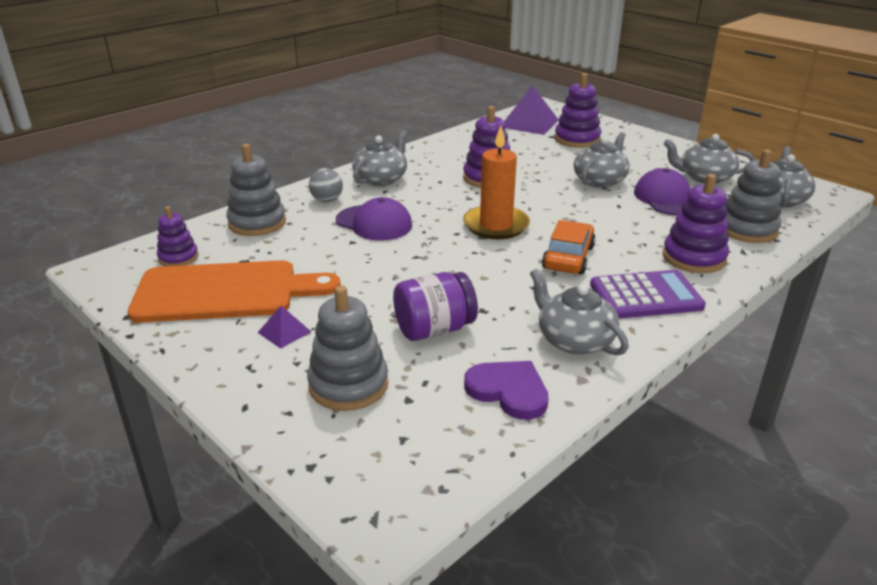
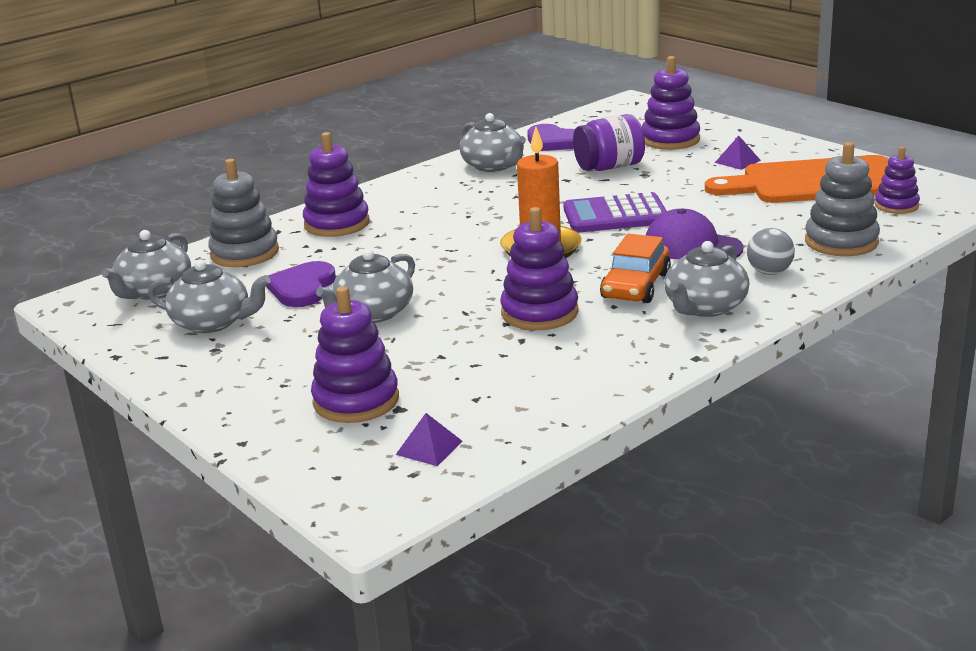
camera: 175 degrees left, 5 degrees down
grey stacking toy [307,285,388,411] -> purple stacking toy [642,56,700,150]
purple pyramid [505,85,559,135] -> purple pyramid [396,413,463,466], size x0.50
orange car [542,220,596,275] -> orange car moved to [600,234,671,303]
purple calculator [590,270,706,319] -> purple calculator moved to [563,192,667,233]
purple cap [634,168,690,216] -> purple heart [266,261,336,307]

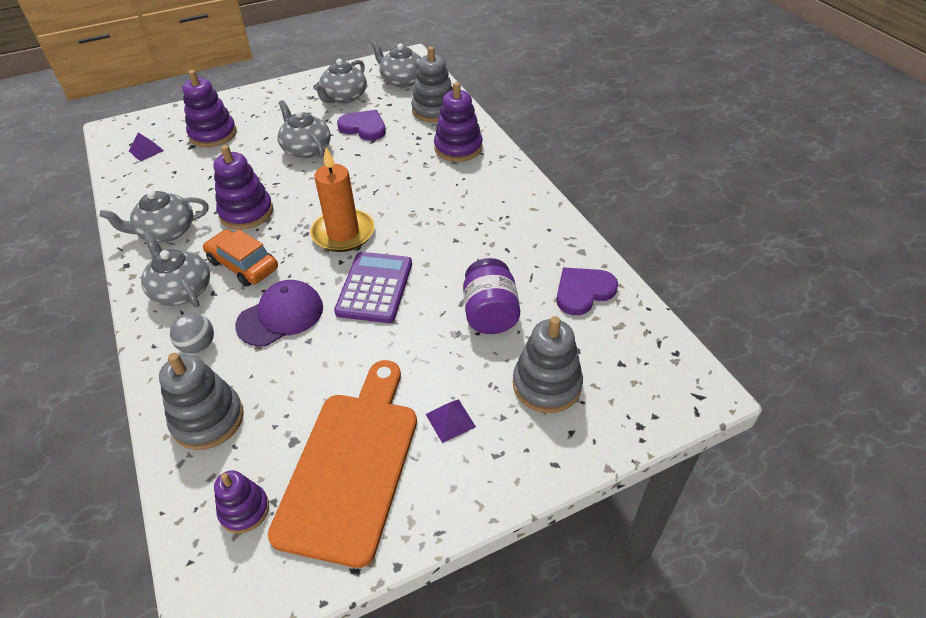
camera: 105 degrees right, 20 degrees up
grey teapot [460,113,526,172] -> grey teapot moved to [99,191,208,242]
purple stacking toy [642,56,700,150] -> grey stacking toy [513,316,583,413]

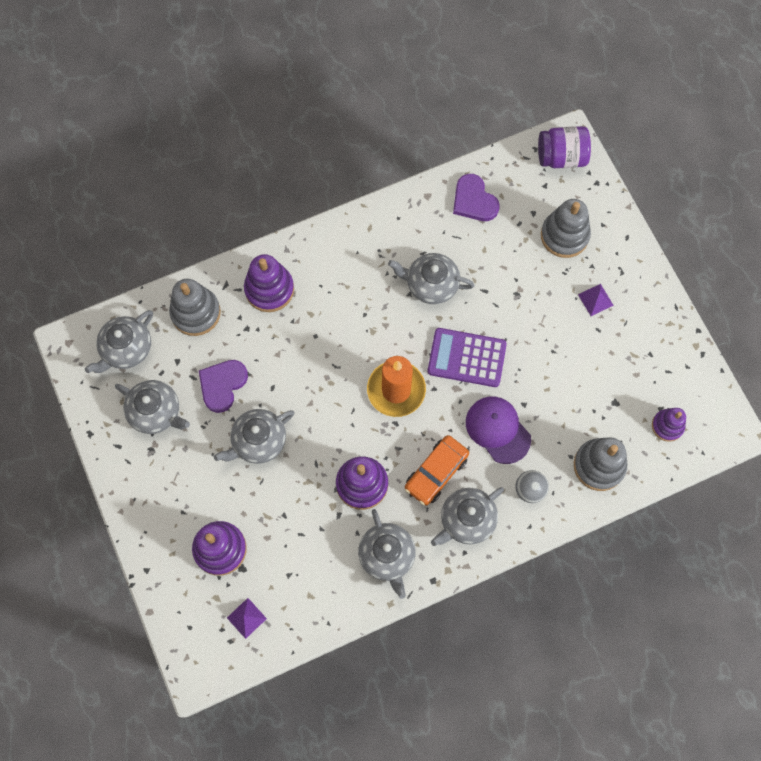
camera: 90 degrees left, 25 degrees up
orange cutting board [268,360,417,568] -> none
purple jar [463,258,520,334] -> purple jar moved to [538,126,591,168]
none -> grey teapot [388,253,475,304]

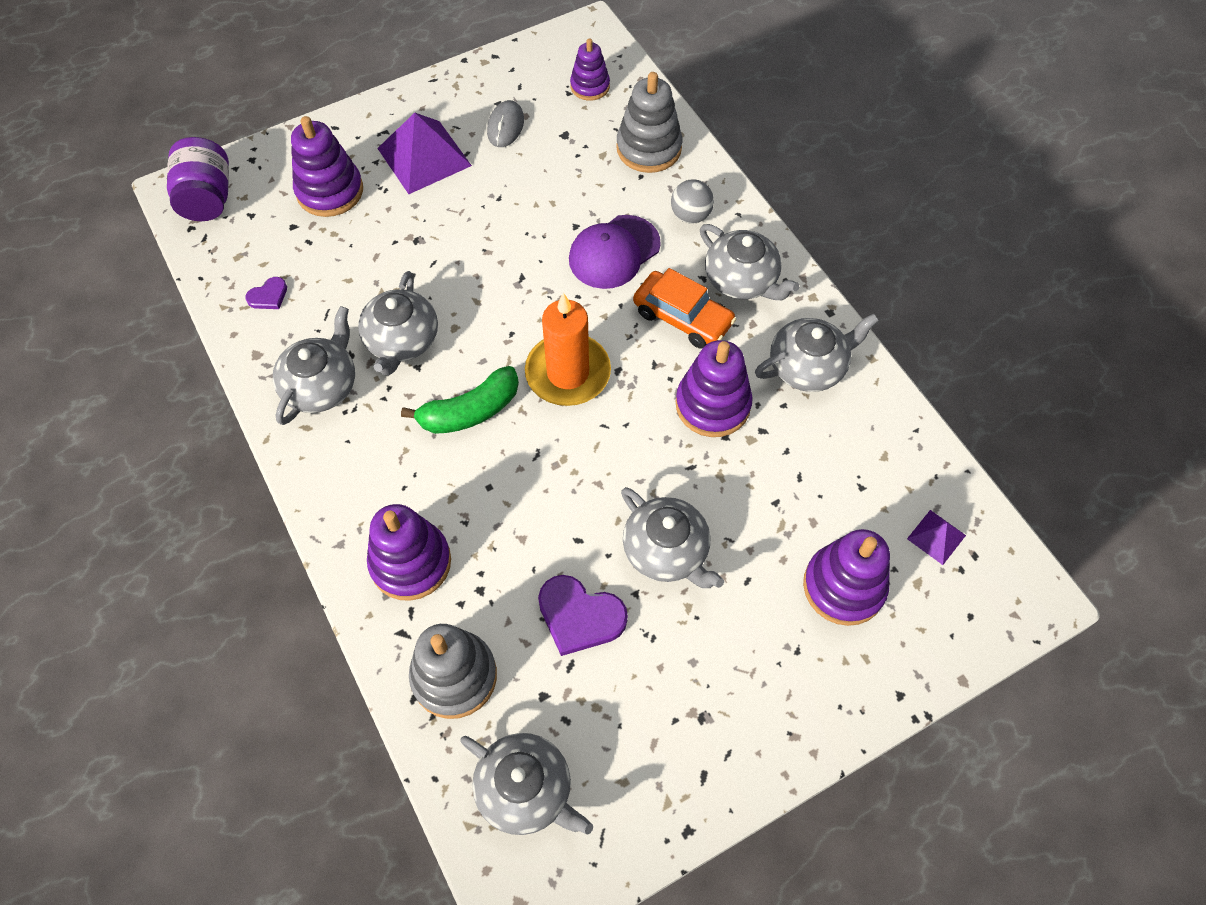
camera: 95 degrees left, 10 degrees down
grey teapot [115,380,190,434] -> grey teapot moved to [273,306,355,425]
purple calculator [428,328,507,387] -> none
purple heart [453,174,499,221] -> purple heart [245,277,287,309], size x0.54
grey stacking toy [541,199,591,258] -> purple stacking toy [291,116,363,217]
purple pyramid [578,284,614,316] -> purple pyramid [377,113,472,194], size x2.02
none -> green banana [401,366,519,434]
none -> grey mouse [487,100,524,147]

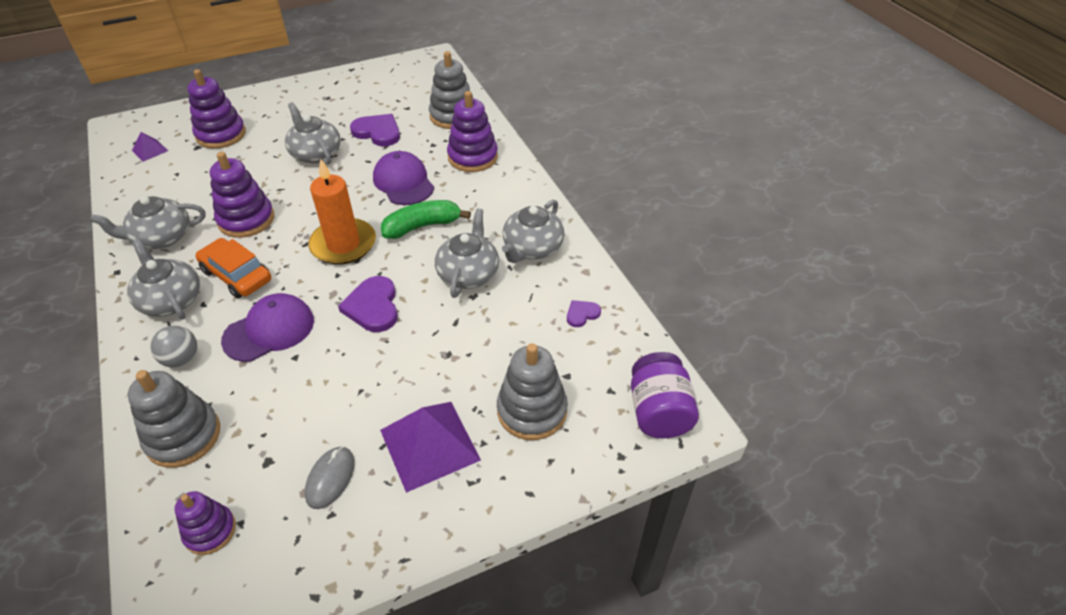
camera: 175 degrees left, 15 degrees down
purple stacking toy [291,116,363,217] -> grey stacking toy [497,343,568,440]
grey teapot [460,733,593,835] -> none
none -> purple heart [338,276,398,332]
none -> purple cap [373,151,434,205]

